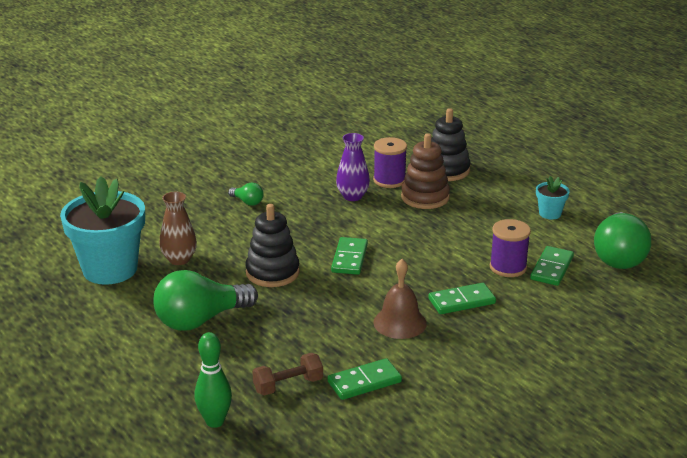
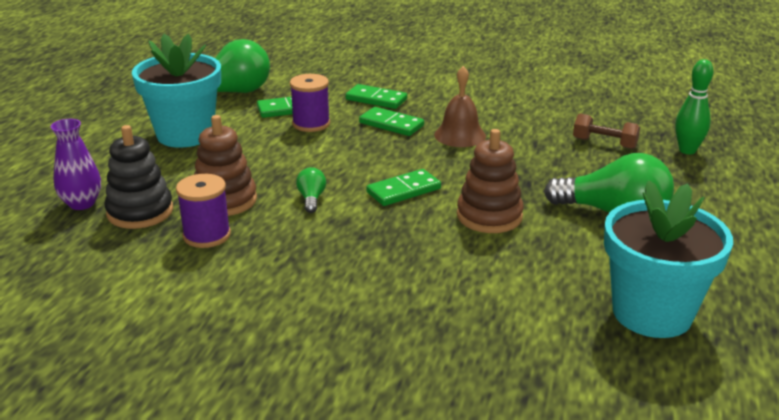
camera: 130 degrees left, 0 degrees up
brown vase [160,192,197,265] -> none
green light bulb [228,183,264,206] -> green light bulb moved to [296,167,326,213]
black stacking toy [245,204,300,287] -> brown stacking toy [457,129,524,233]
green domino [328,358,402,400] -> green domino moved to [345,84,407,109]
purple vase [336,133,370,201] -> purple vase moved to [51,119,101,210]
turquoise flower pot [536,176,570,219] -> turquoise flower pot [132,34,221,148], size x2.27

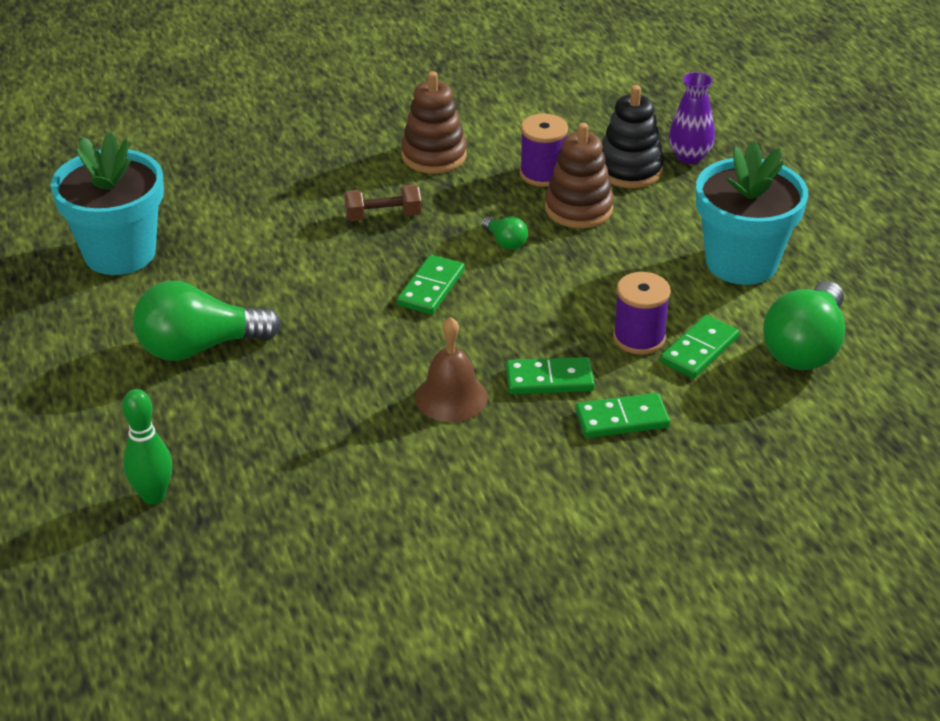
camera: 145 degrees right, 10 degrees up
brown stacking toy [457,129,524,233] -> brown stacking toy moved to [401,71,467,174]
brown dumbbell [573,113,640,149] -> brown dumbbell moved to [344,184,421,221]

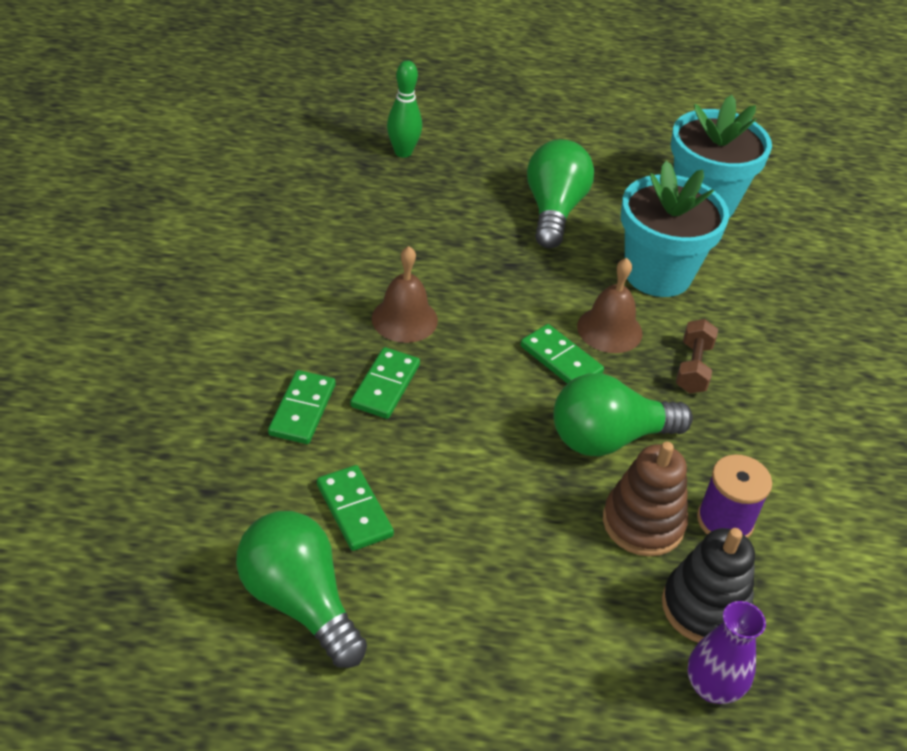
camera: 110 degrees right, 5 degrees up
brown stacking toy [401,71,467,174] -> none
green light bulb [481,217,528,250] -> green light bulb [553,374,693,456], size x2.21
purple spool [613,272,671,354] -> none
turquoise flower pot [696,141,808,285] -> turquoise flower pot moved to [621,161,729,297]
none -> brown bell [577,258,643,353]

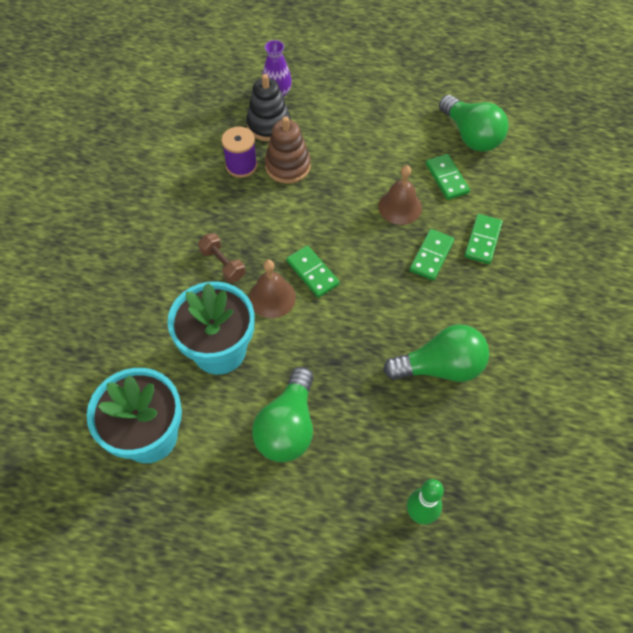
camera: 170 degrees left, 15 degrees up
brown bell [372,246,438,343] -> brown bell moved to [378,165,422,225]
green light bulb [553,374,693,456] -> green light bulb moved to [383,324,489,382]
brown dumbbell [676,319,718,393] -> brown dumbbell turned 60 degrees counterclockwise [198,233,245,283]

